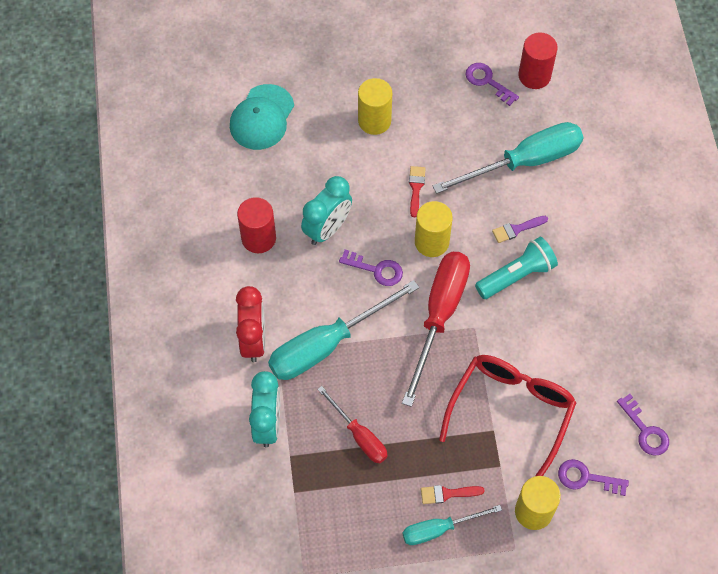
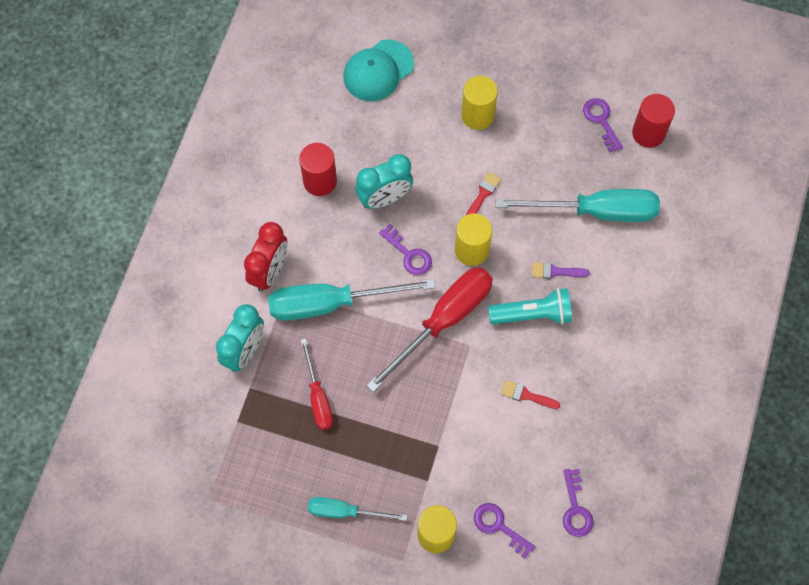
camera: 25 degrees right, 5 degrees up
red brush [421,485,485,504] -> red brush moved to [501,380,560,409]
red glasses [439,355,577,476] -> none

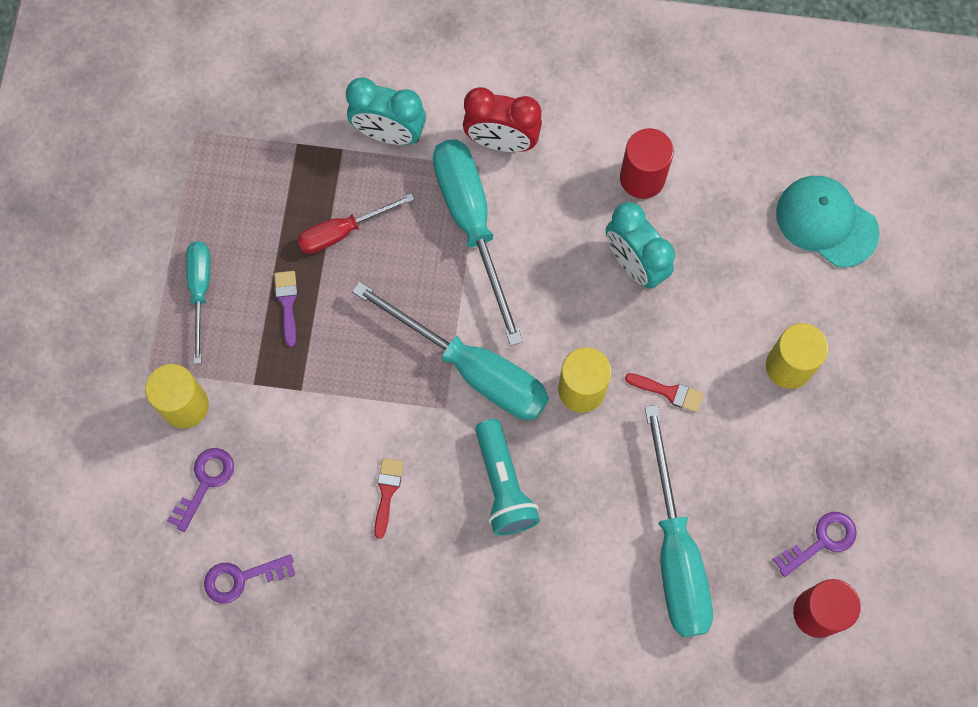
camera: 80 degrees right, 5 degrees up
red screwdriver [366,267,493,392] -> turquoise screwdriver [352,281,549,420]
purple key [379,224,432,275] -> none
purple brush [532,262,590,279] -> purple brush moved to [274,271,298,347]

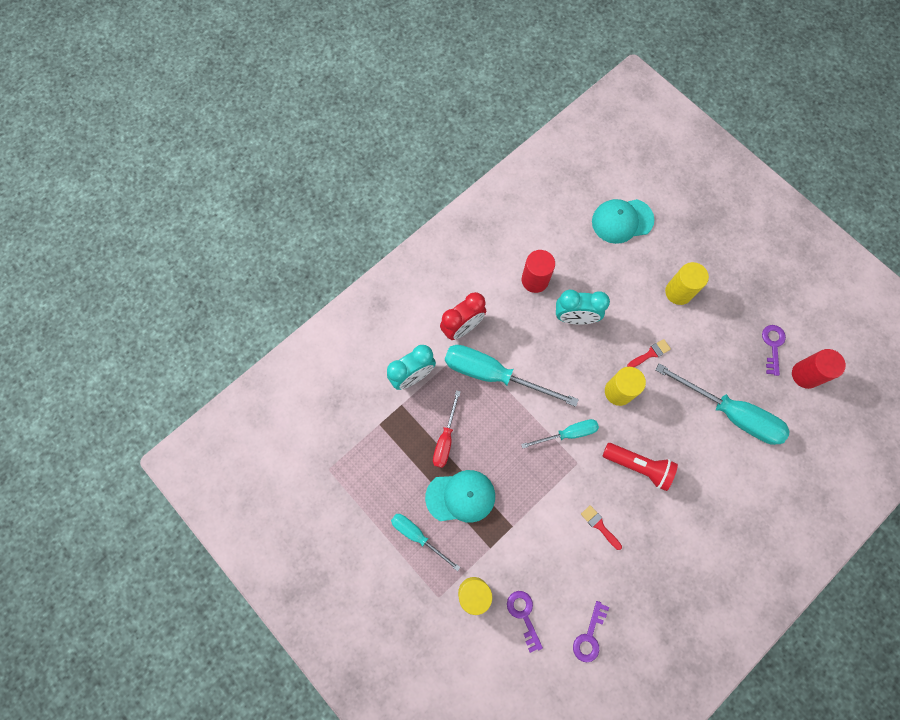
camera: 50 degrees left, 0 degrees up
purple brush [274,271,298,347] -> turquoise cap [425,470,495,523]
turquoise screwdriver [352,281,549,420] -> turquoise screwdriver [521,419,599,449], size x0.56
turquoise flashlight [475,419,540,536] -> red flashlight [603,443,678,491]

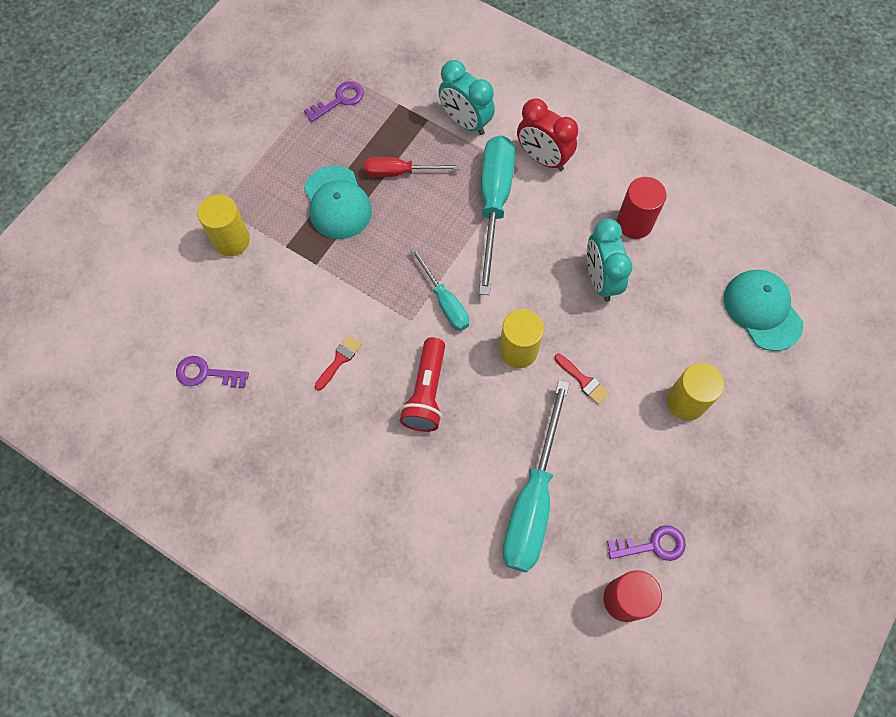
camera: 75 degrees right, 5 degrees down
turquoise screwdriver [391,514,460,571] -> none
purple key [507,591,543,653] -> purple key moved to [304,81,364,122]

